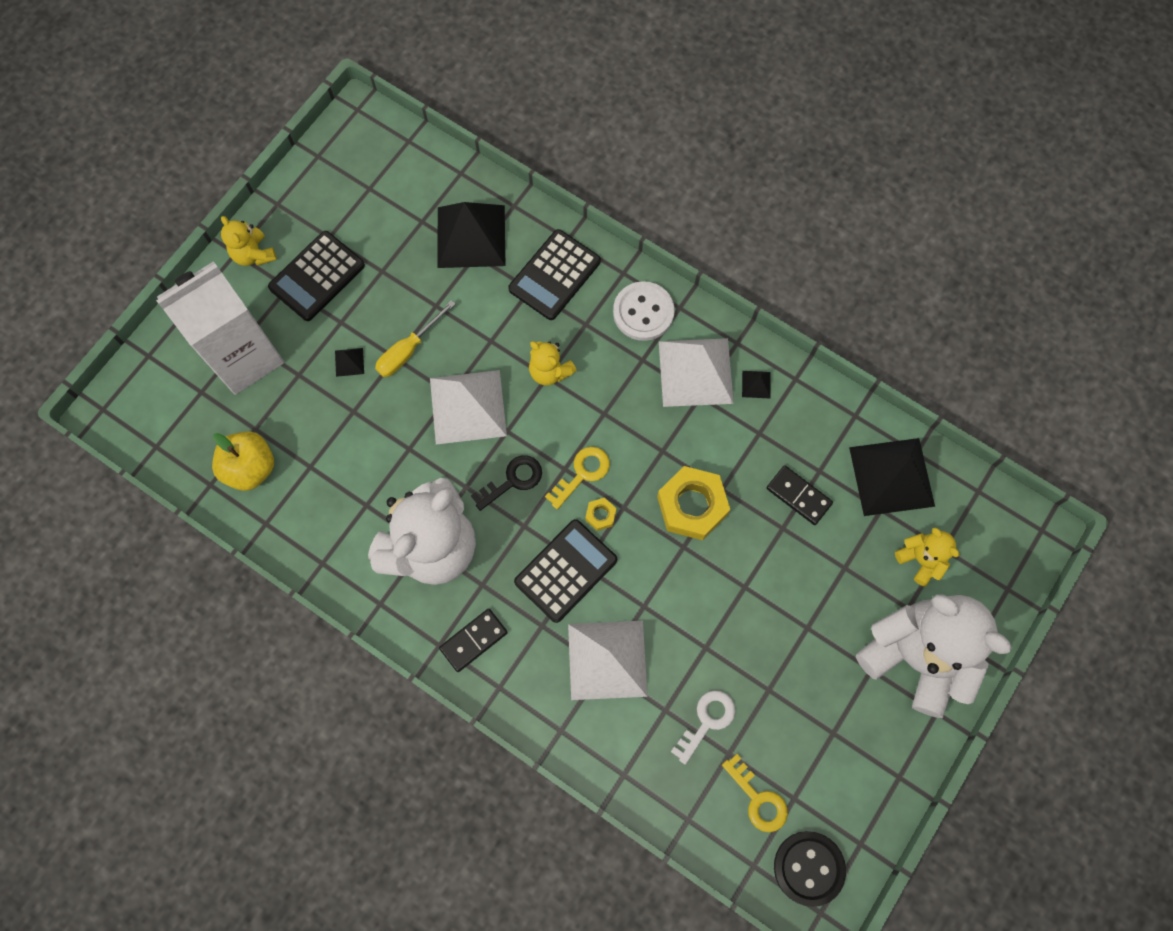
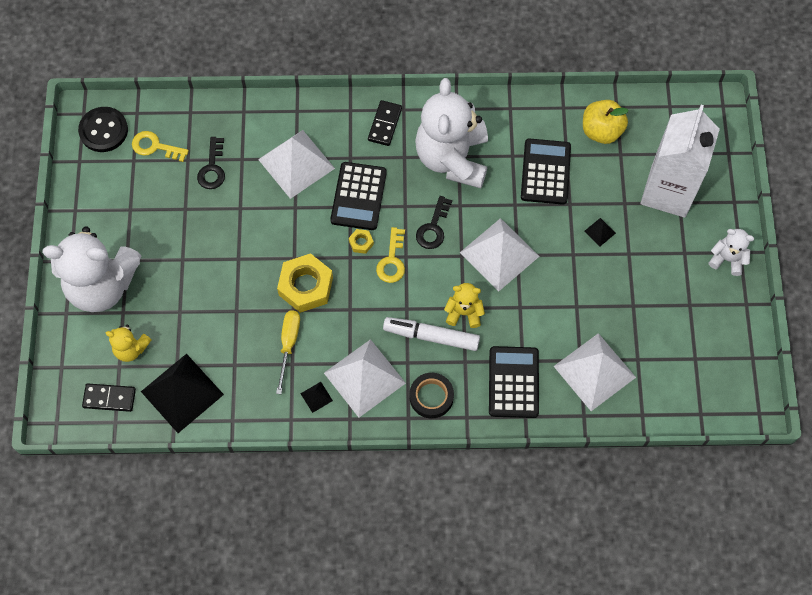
camera: 145 degrees right, 5 degrees down
yellow teddy bear [221,216,277,266] -> white teddy bear [709,229,754,276]
black calculator [268,231,365,321] -> black calculator moved to [521,138,571,205]
yellow screwdriver [375,300,456,377] -> yellow screwdriver moved to [276,310,300,394]
black pyramid [437,202,505,268] -> white pyramid [554,333,636,411]
white button [613,281,675,341] -> black tape [409,373,454,418]
white key [671,690,735,764] -> black key [197,137,225,189]
black domino [766,465,833,525] -> black domino moved to [82,383,136,412]
none -> white marker [383,317,480,351]

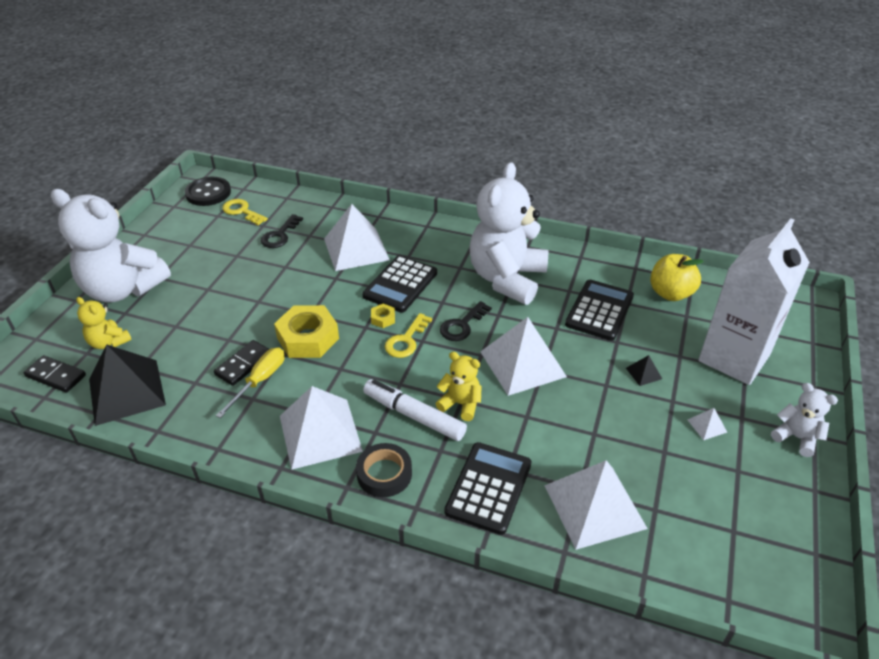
camera: 20 degrees right, 25 degrees down
black pyramid [300,382,333,413] -> none
black domino [368,100,402,146] -> black domino moved to [214,340,269,386]
none -> white pyramid [688,408,727,440]

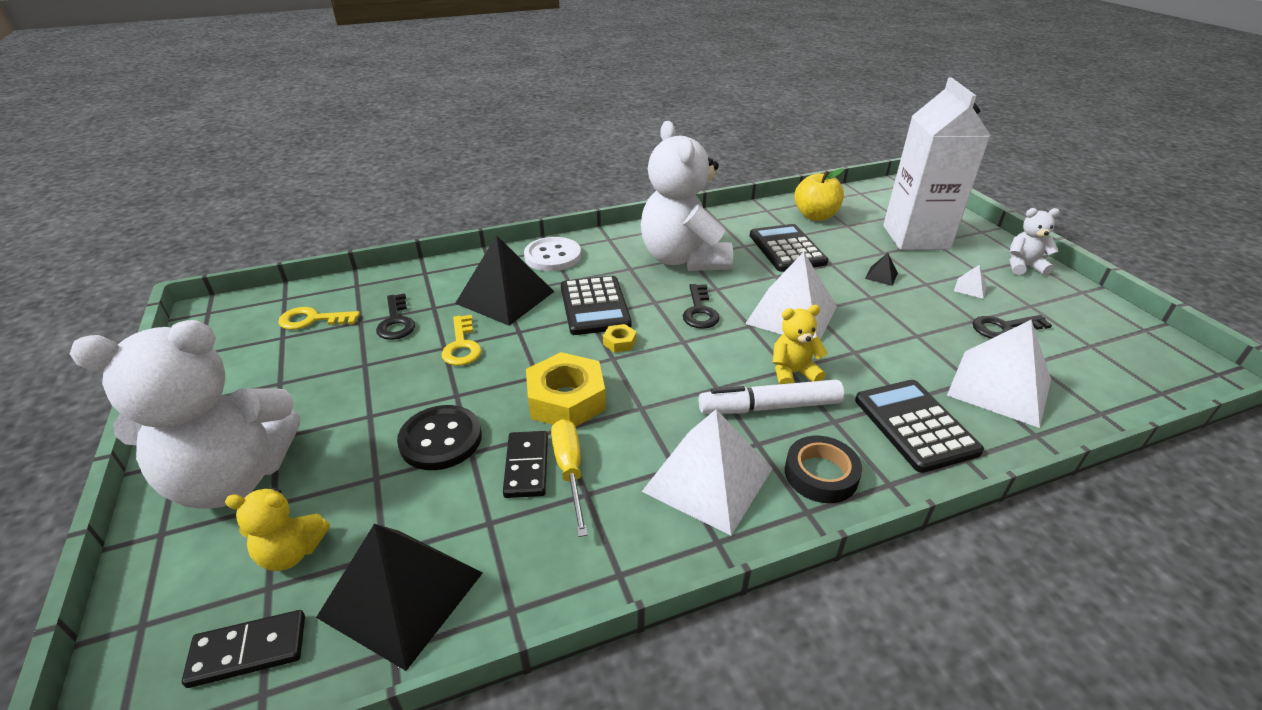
camera: 40 degrees left, 5 degrees down
black button [185,177,231,206] -> black button moved to [397,405,482,470]
white pyramid [324,204,390,271] -> black pyramid [455,235,554,326]
yellow key [385,313,432,358] -> yellow key moved to [442,315,482,366]
none -> white button [524,237,581,271]
none -> black key [972,315,1052,339]

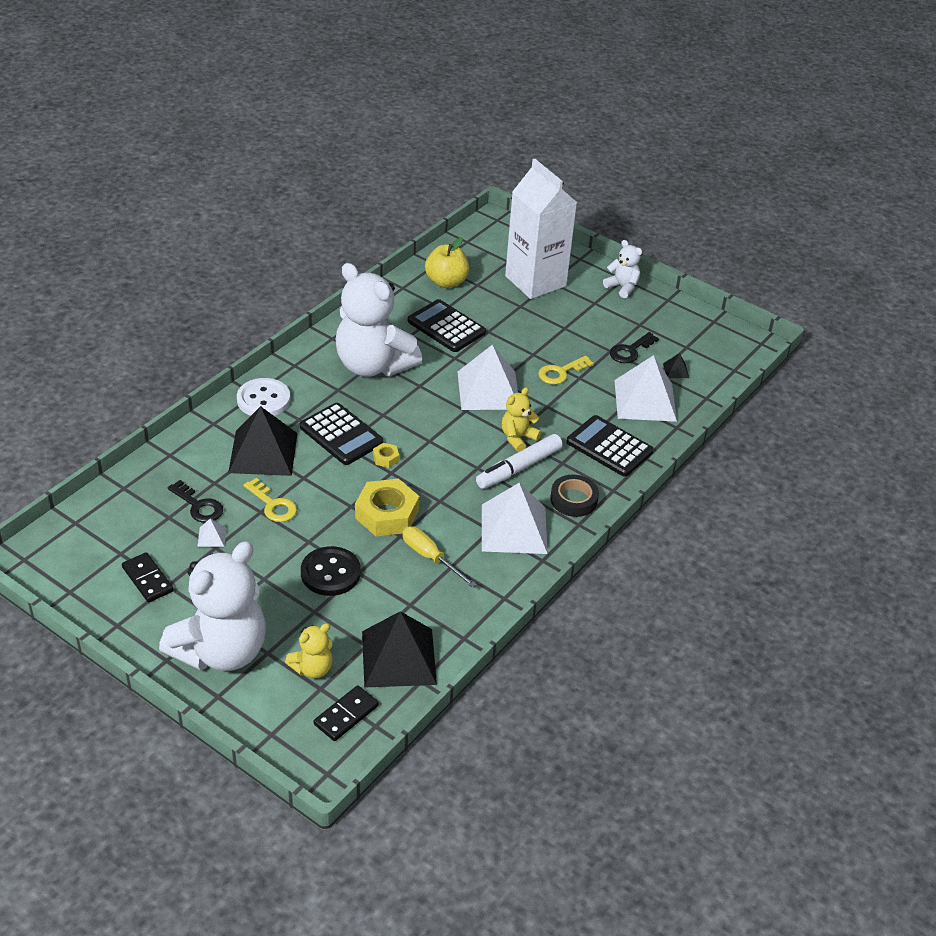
camera: 35 degrees left, 5 degrees up
yellow key [278,307,360,330] -> yellow key moved to [538,356,594,385]
black domino [503,431,548,498] -> black domino moved to [122,552,174,603]
black key [683,284,720,329] -> none
black pyramid [865,253,898,286] -> black pyramid moved to [663,353,689,378]
white pyramid [954,264,987,299] -> white pyramid moved to [197,519,227,547]
white teddy bear [1010,208,1060,275] -> white teddy bear turned 75 degrees clockwise [603,240,642,298]

